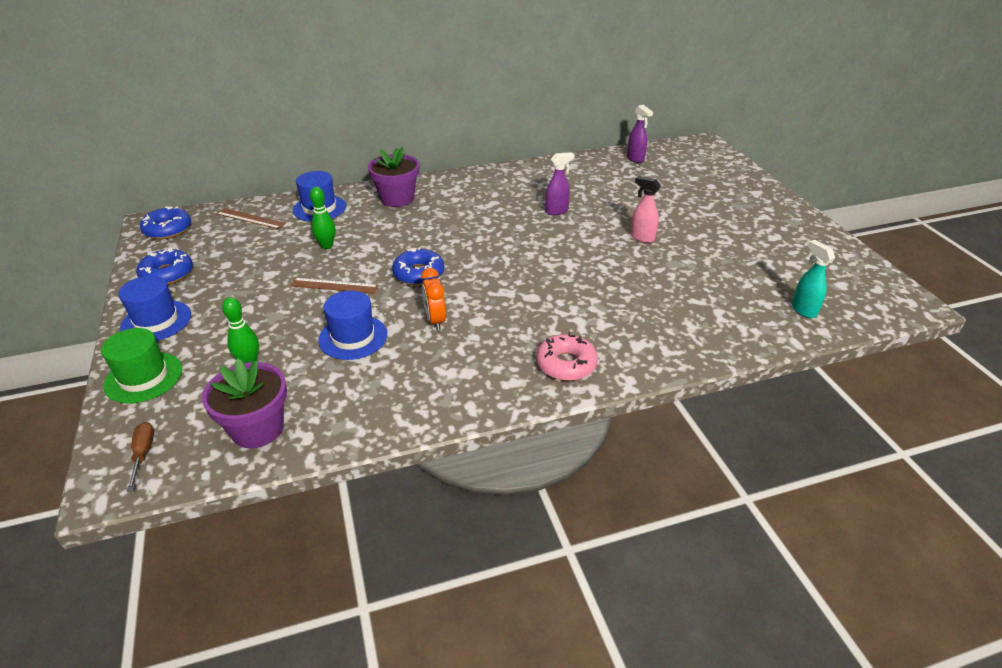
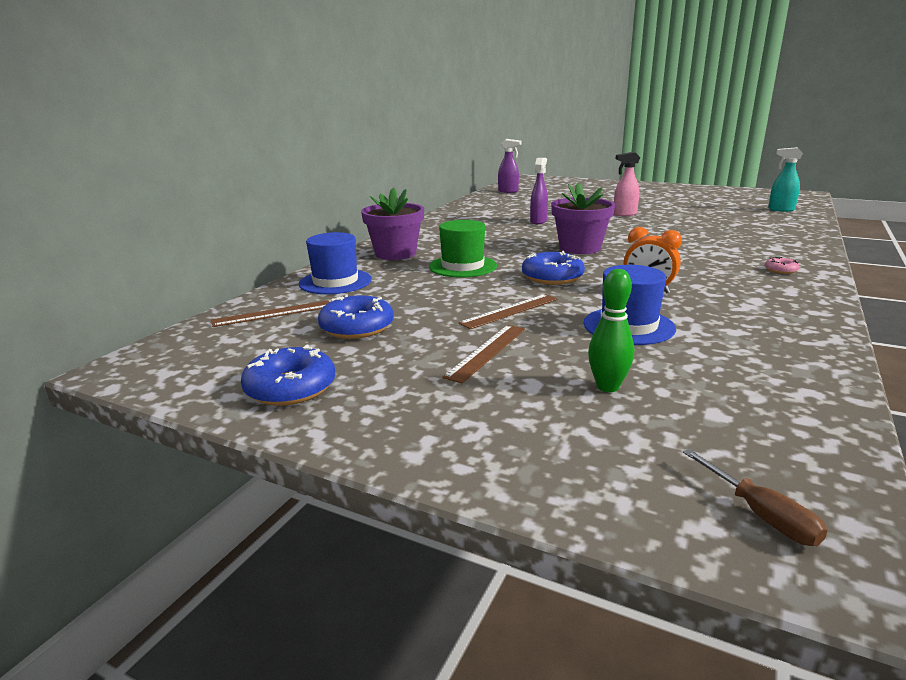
camera: 45 degrees left, 15 degrees down
green hat [101,328,182,404] -> green hat moved to [429,220,497,277]
blue hat [118,276,191,341] -> none
brown screwdriver [127,422,154,492] -> brown screwdriver turned 150 degrees counterclockwise [683,449,828,546]
blue donut [140,206,191,239] -> blue donut moved to [318,294,394,339]
purple flower pot [202,359,287,448] -> purple flower pot moved to [551,183,615,254]
green bowling pin [310,187,335,249] -> none
pink donut [536,332,598,381] -> pink donut [765,257,800,274], size x0.50
none -> brown ruler [442,325,525,383]

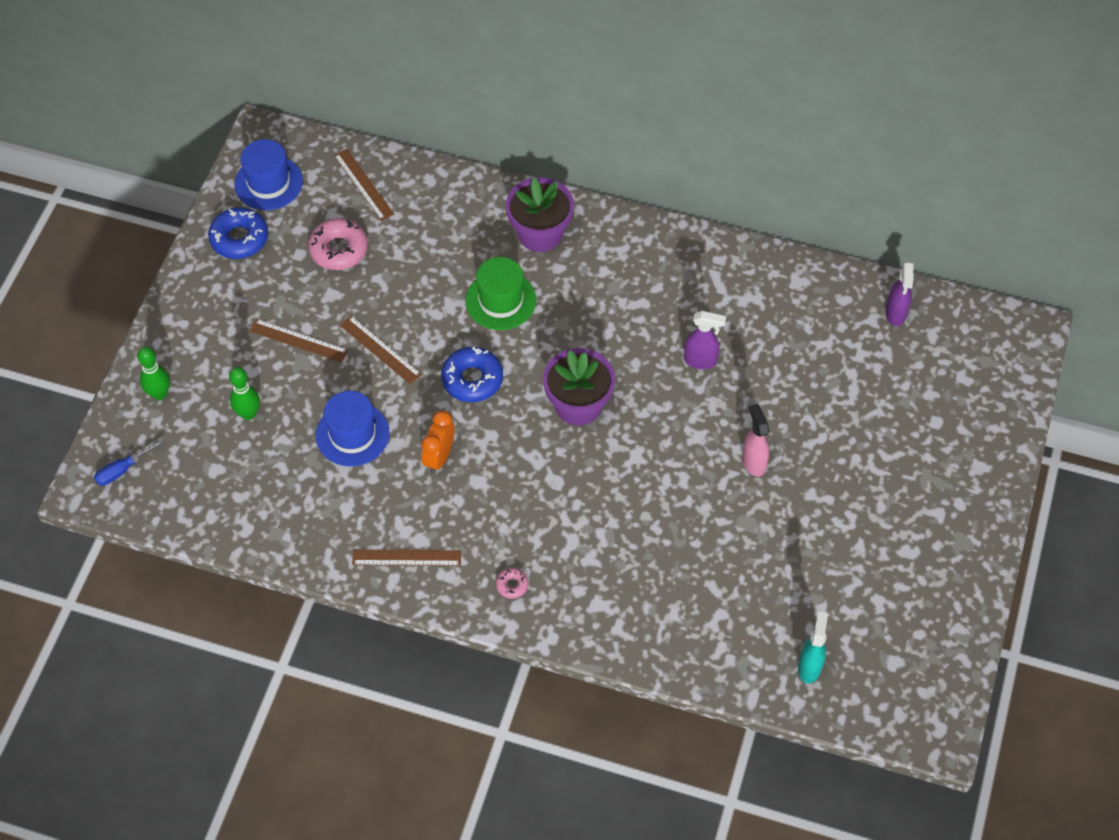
camera: 80 degrees right, 35 degrees up
blue hat [299,232,372,294] -> blue hat moved to [234,139,303,210]
blue donut [318,294,394,339] -> pink donut [308,218,368,270]
brown screwdriver [683,449,828,546] -> blue screwdriver [94,439,164,486]
none -> green bowling pin [137,347,170,400]
none -> brown ruler [352,550,461,566]

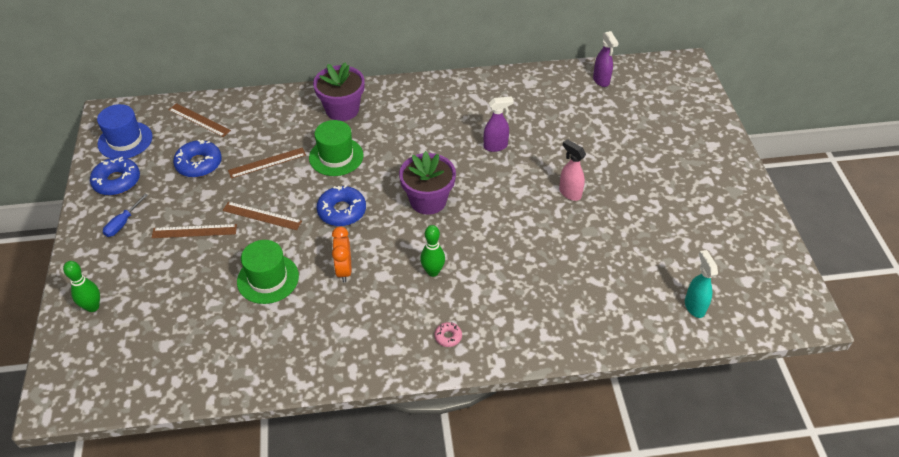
camera: 25 degrees left, 10 degrees down
blue screwdriver [94,439,164,486] -> blue screwdriver moved to [103,194,148,237]
green bowling pin [229,367,260,420] -> green bowling pin moved to [420,225,445,277]
pink donut [308,218,368,270] -> blue donut [173,139,222,178]
blue hat [316,391,390,467] -> green hat [237,240,299,304]
brown ruler [352,550,461,566] -> brown ruler moved to [228,148,306,179]

